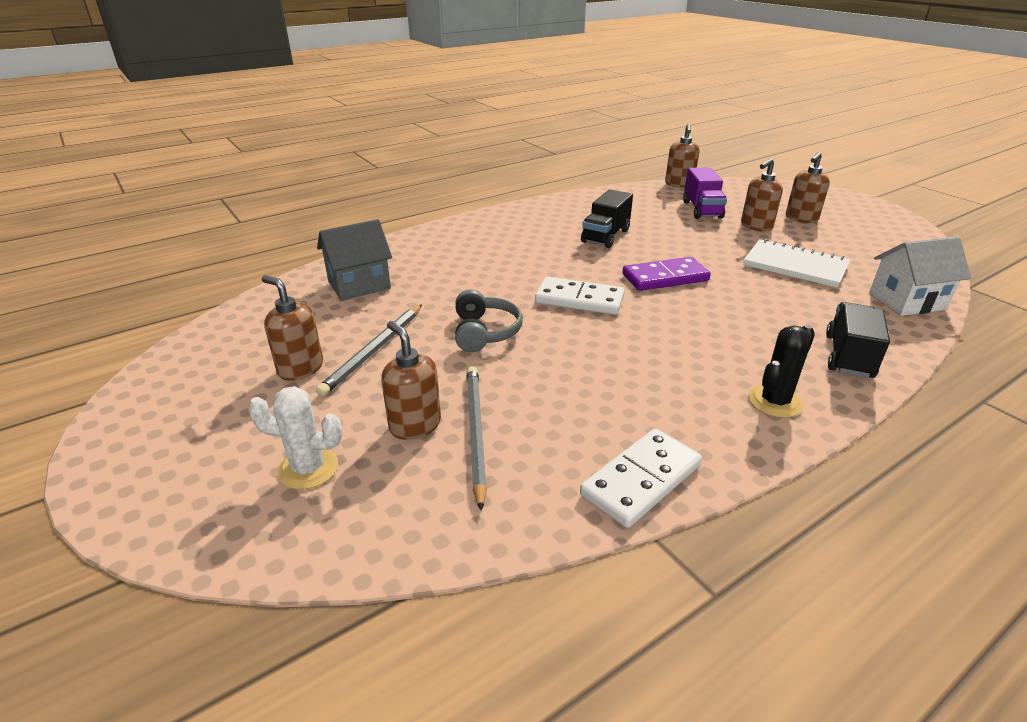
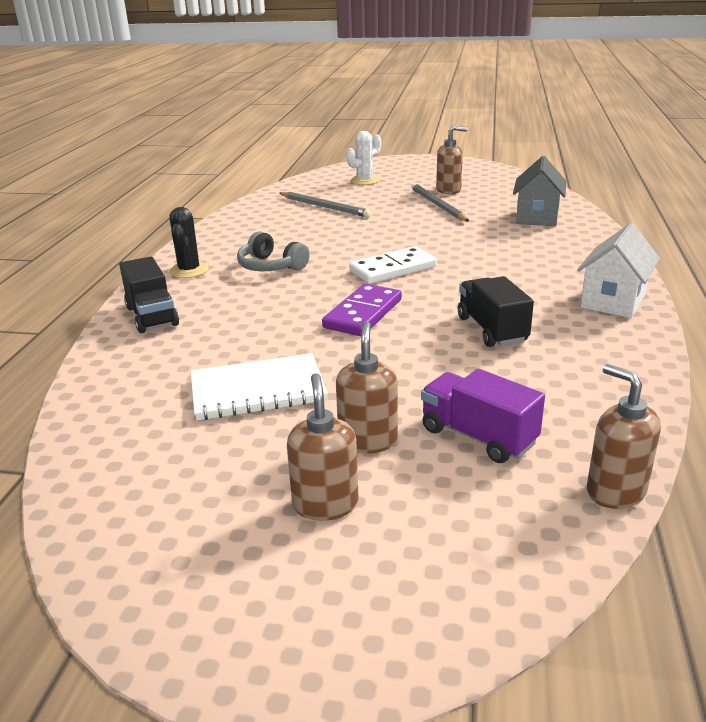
camera: 135 degrees right, 5 degrees down
brown soap dispenser [381,321,441,440] -> none
grey headphones [455,289,523,352] -> grey headphones moved to [237,231,310,271]
white domino [580,428,702,528] -> none
white house [869,236,971,316] -> white house moved to [577,223,660,318]

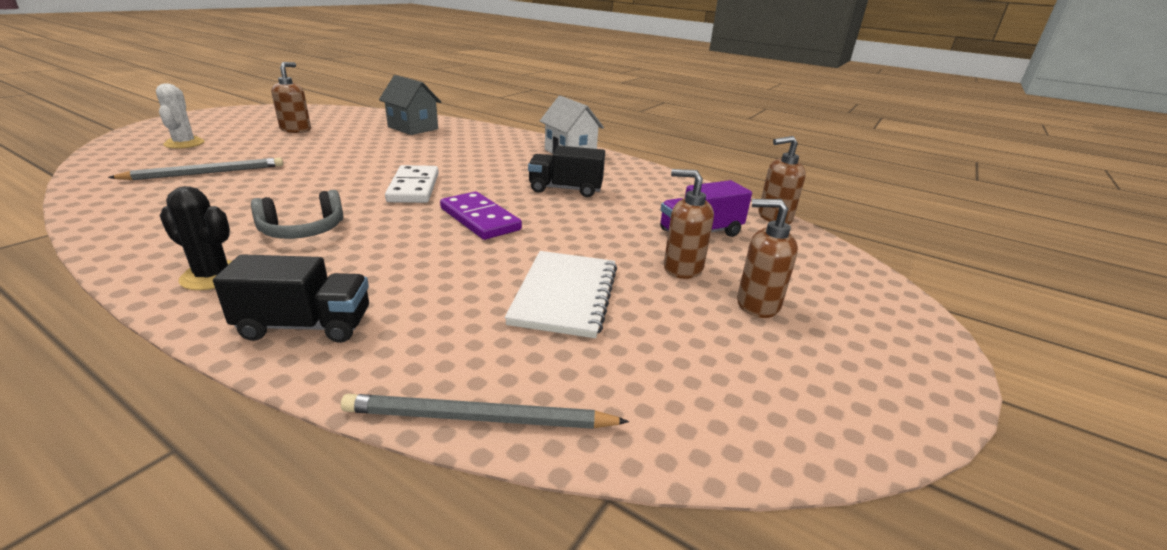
camera: 70 degrees left, 0 degrees up
grey pencil [411,183,469,221] -> grey pencil moved to [341,394,629,429]

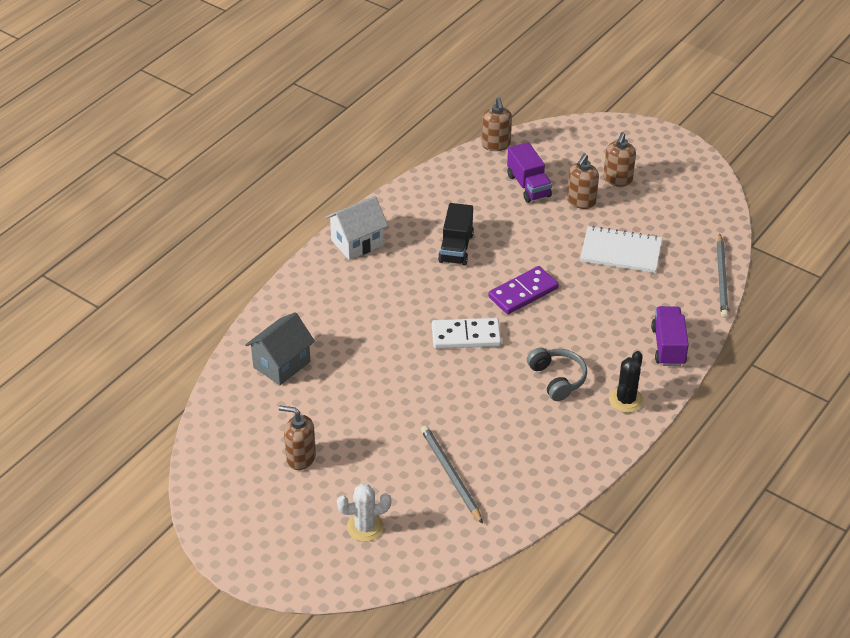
camera: 85 degrees left, 15 degrees up
black truck [213,254,369,343] -> purple truck [651,306,689,366]

